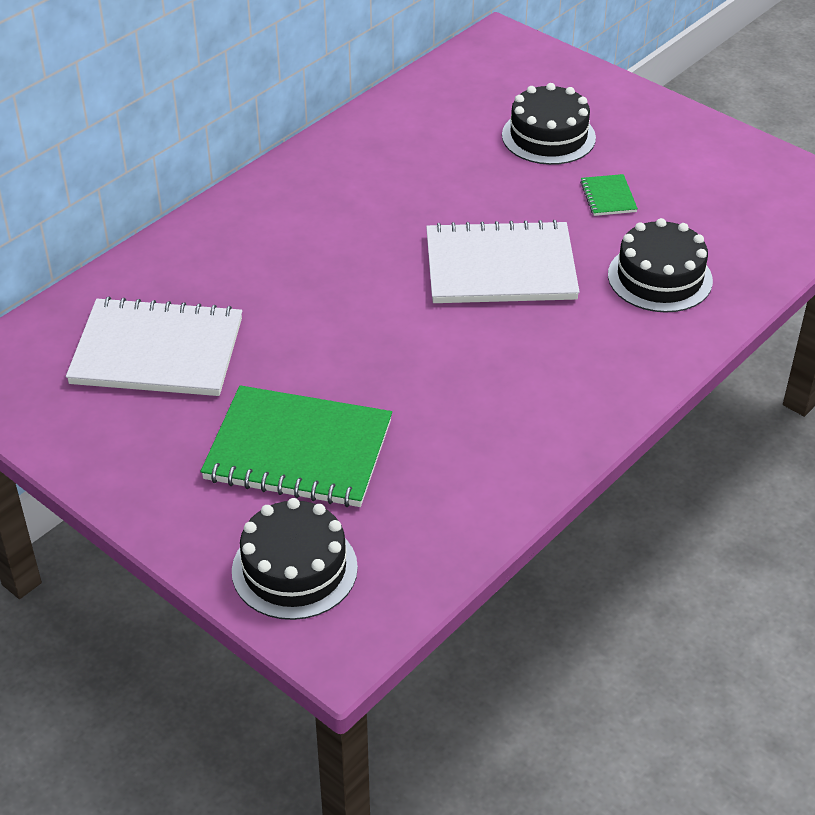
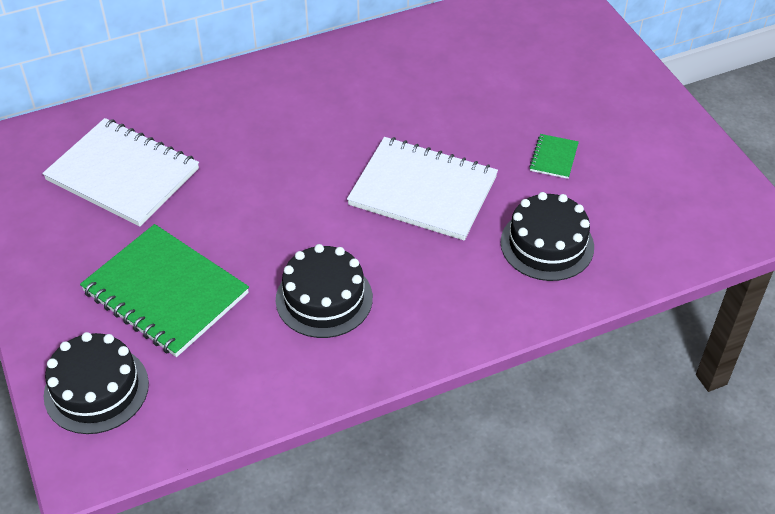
camera: 25 degrees right, 5 degrees up
black cake [502,83,596,165] -> black cake moved to [276,244,373,338]

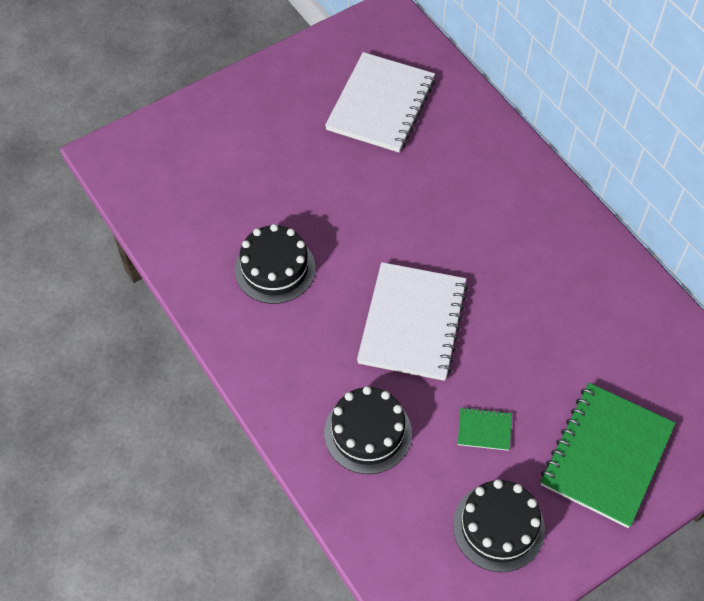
camera: 80 degrees right, 10 degrees up
black cake [44,332,149,434] -> black cake moved to [453,479,545,572]
green notebook [80,224,249,357] -> green notebook moved to [541,383,676,528]

